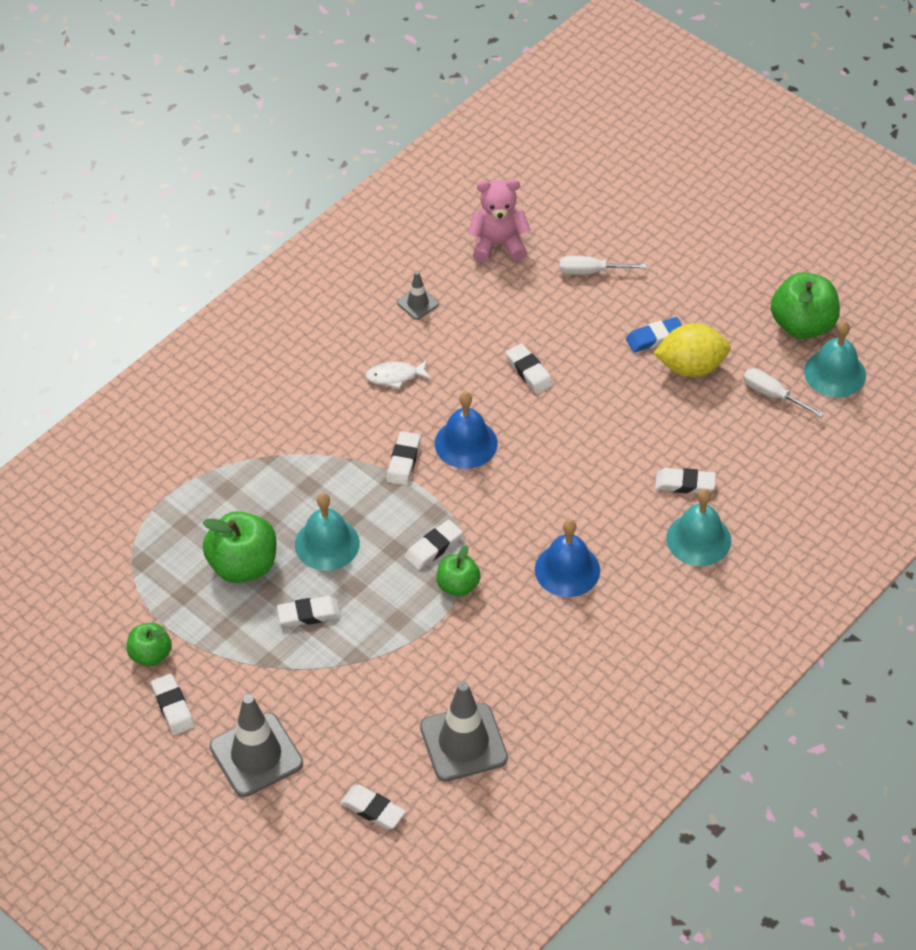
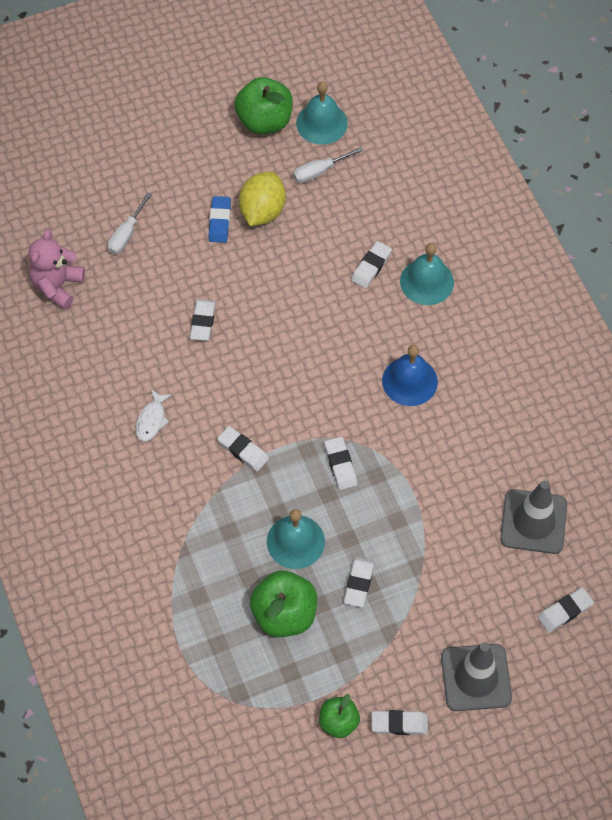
camera: 65 degrees left, 10 degrees up
grey traffic cone [397,271,439,320] -> none
blue bell [435,392,498,469] -> none
green apple [437,545,481,597] -> none
white eraser [506,343,554,394] -> white eraser turned 75 degrees counterclockwise [190,299,216,341]

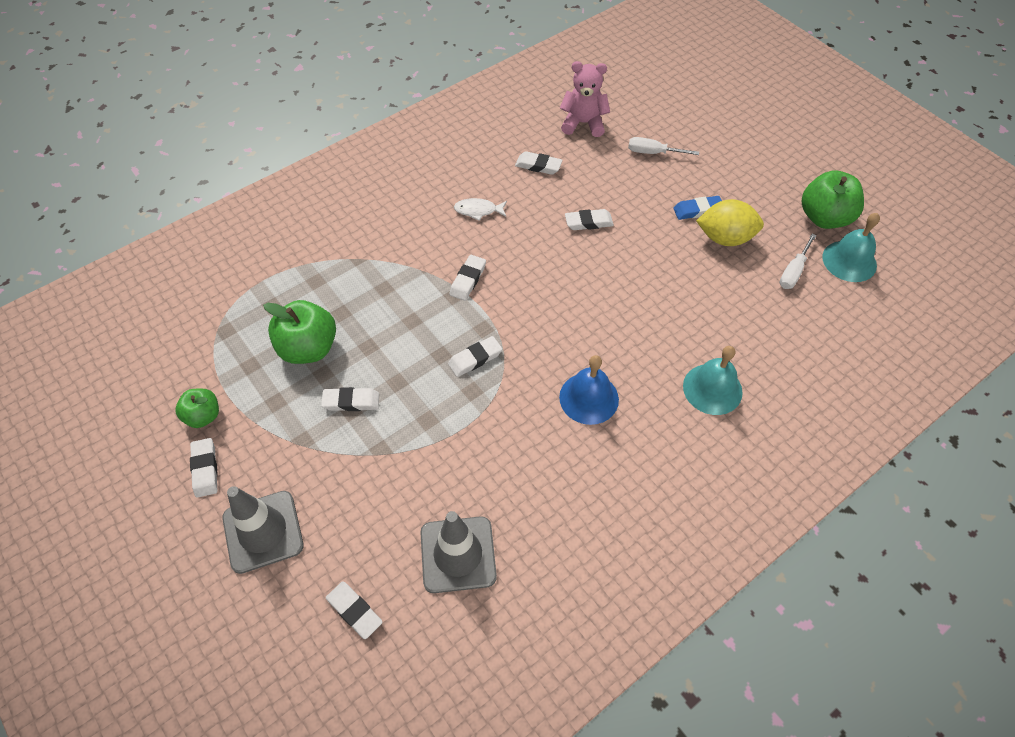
camera: 75 degrees right, 5 degrees down
turquoise bell [267,509,325,569] -> none
white screwdriver [293,147,363,183] -> white screwdriver turned 105 degrees counterclockwise [779,234,817,289]
white eraser [351,241,392,288] -> white eraser moved to [515,151,563,175]

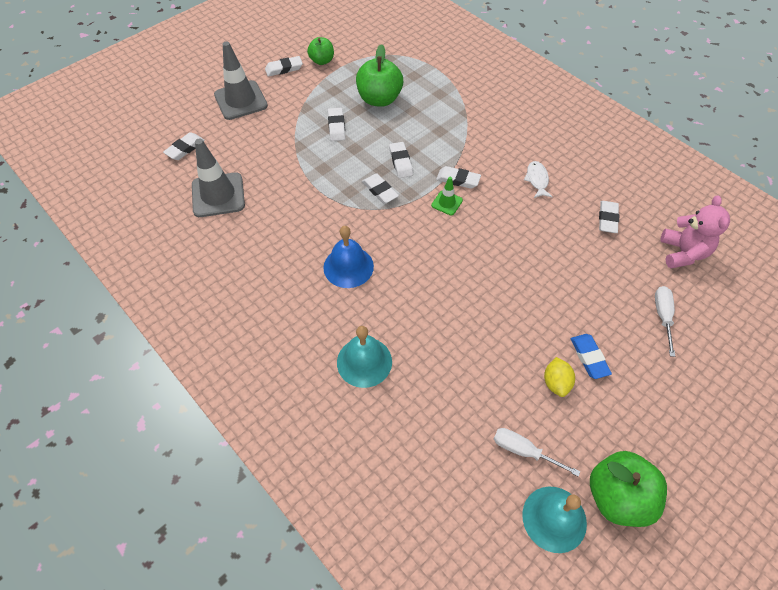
camera: 85 degrees right, 0 degrees up
white eraser [565,209,614,230] -> white eraser moved to [389,142,413,178]
yellow lemon [696,199,764,246] -> yellow lemon [544,357,575,397], size x0.60
none -> green traffic cone [431,177,463,215]

